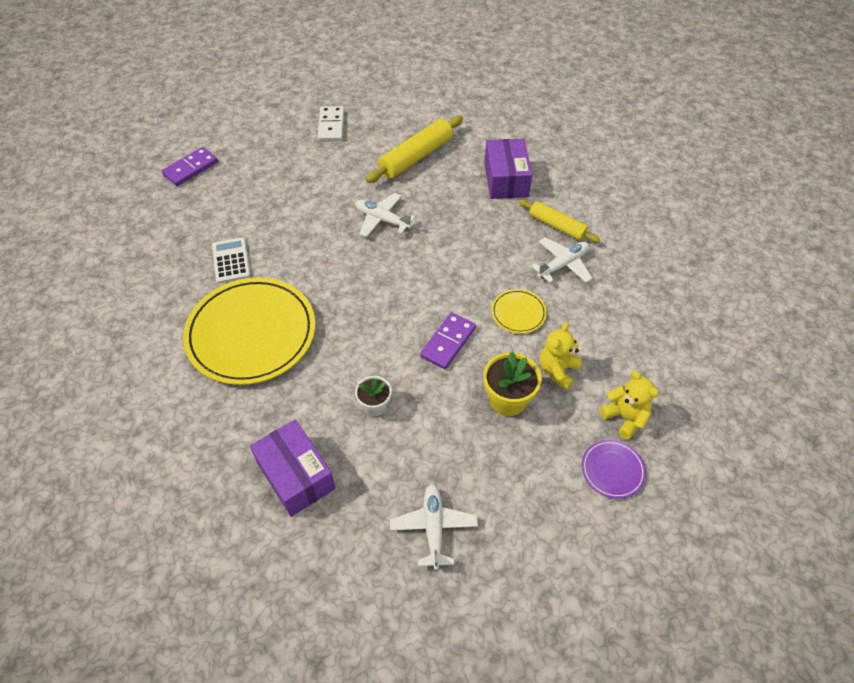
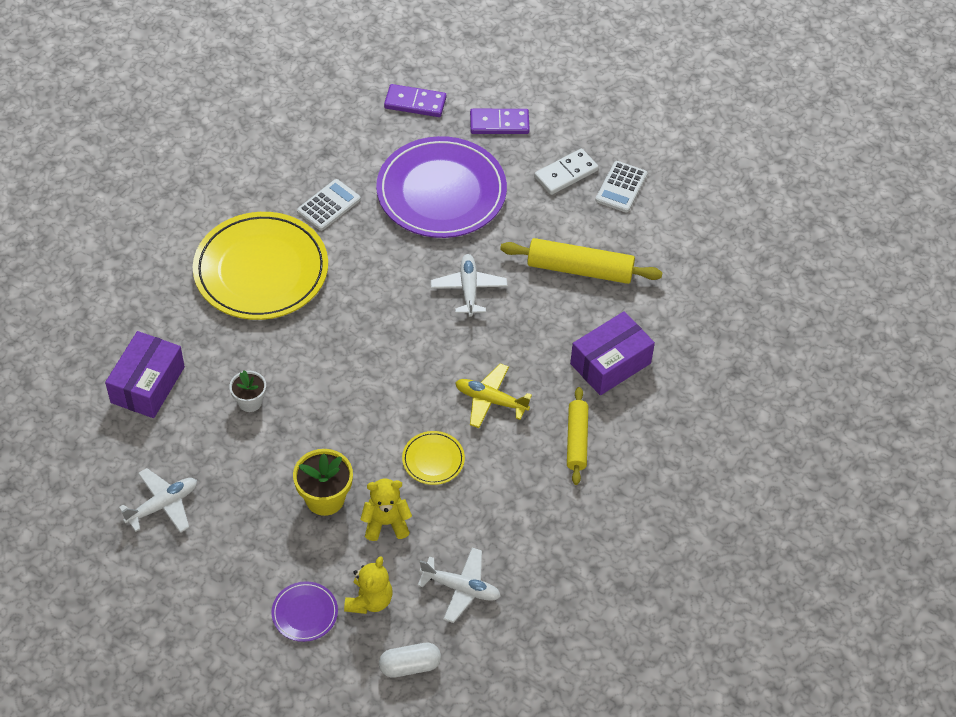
camera: 55 degrees right, 0 degrees up
purple domino [420,312,476,369] -> purple domino moved to [470,109,530,134]
white plane [531,237,593,283] -> white plane moved to [418,548,501,623]
none -> purple plate [376,136,507,238]
none -> white capsule [379,643,441,678]
none -> yellow plane [455,363,532,428]
none -> white calculator [595,161,647,212]

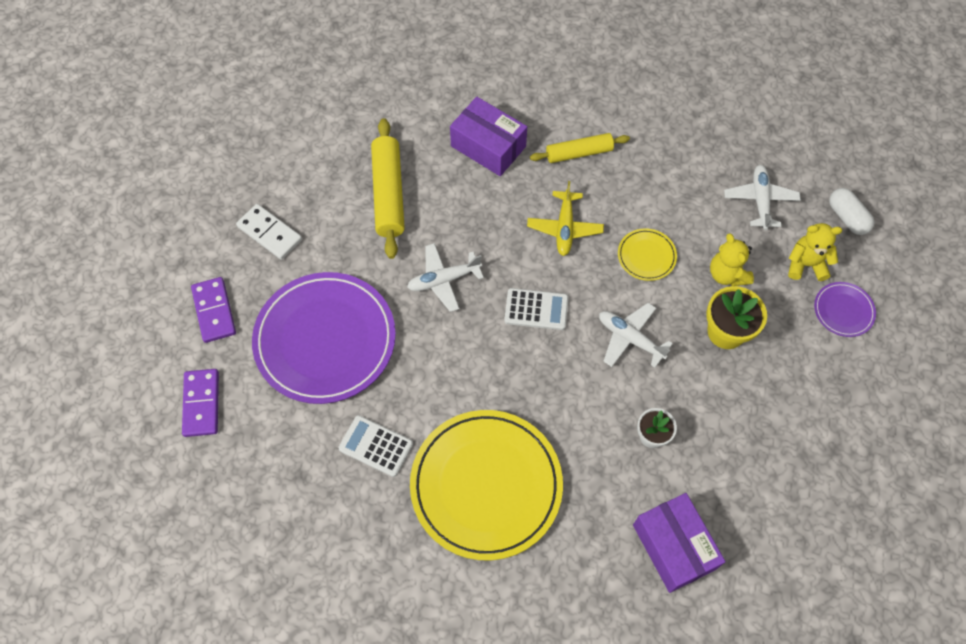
camera: 105 degrees left, 10 degrees up
purple box [105,331,185,418] -> purple box turned 60 degrees clockwise [633,493,726,593]
white plane [119,468,197,533] -> white plane moved to [599,303,673,368]
white calculator [595,161,647,212] -> white calculator moved to [504,288,568,330]

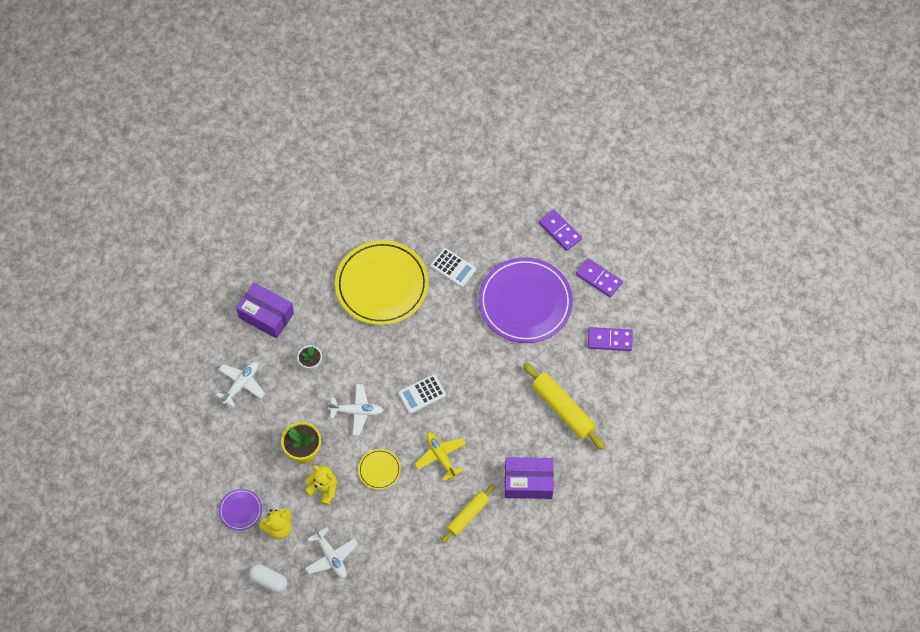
camera: 145 degrees right, 0 degrees up
white domino [236,204,302,260] -> purple domino [588,327,633,351]
white calculator [338,415,413,477] -> white calculator turned 45 degrees clockwise [430,248,476,287]
white plane [407,243,484,312] -> white plane moved to [216,362,265,407]

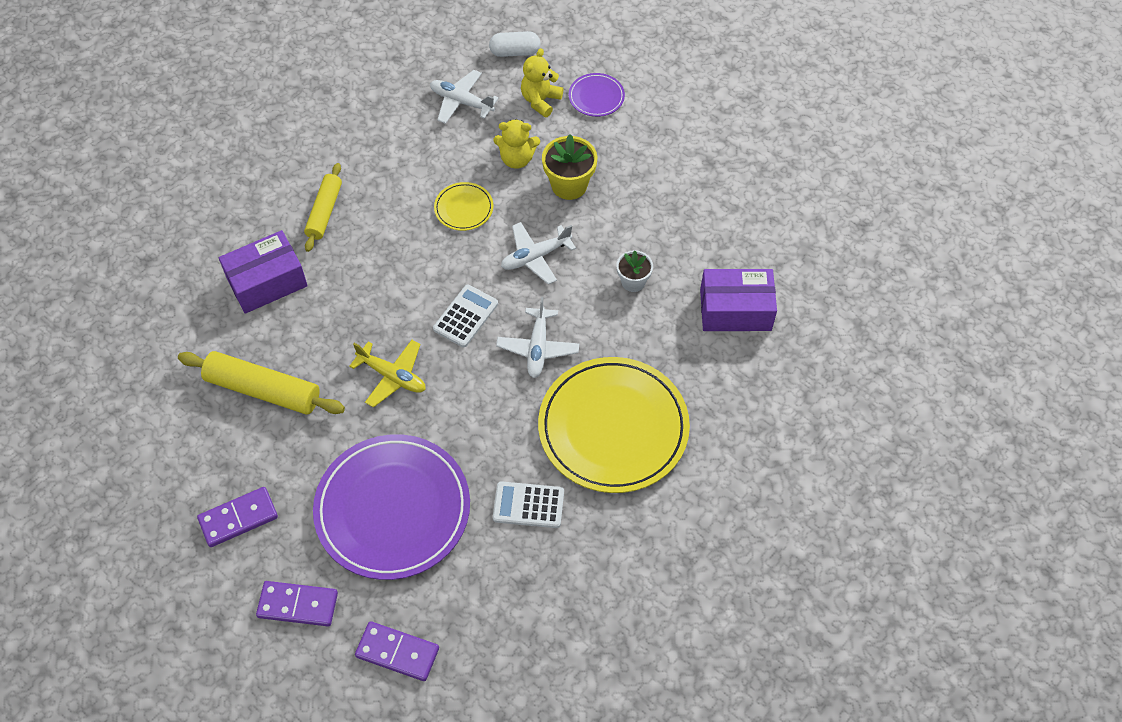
camera: 150 degrees right, 5 degrees down
white plane [216,362,265,407] -> white plane moved to [496,297,579,378]
yellow plane [415,432,466,481] -> yellow plane moved to [349,340,426,408]

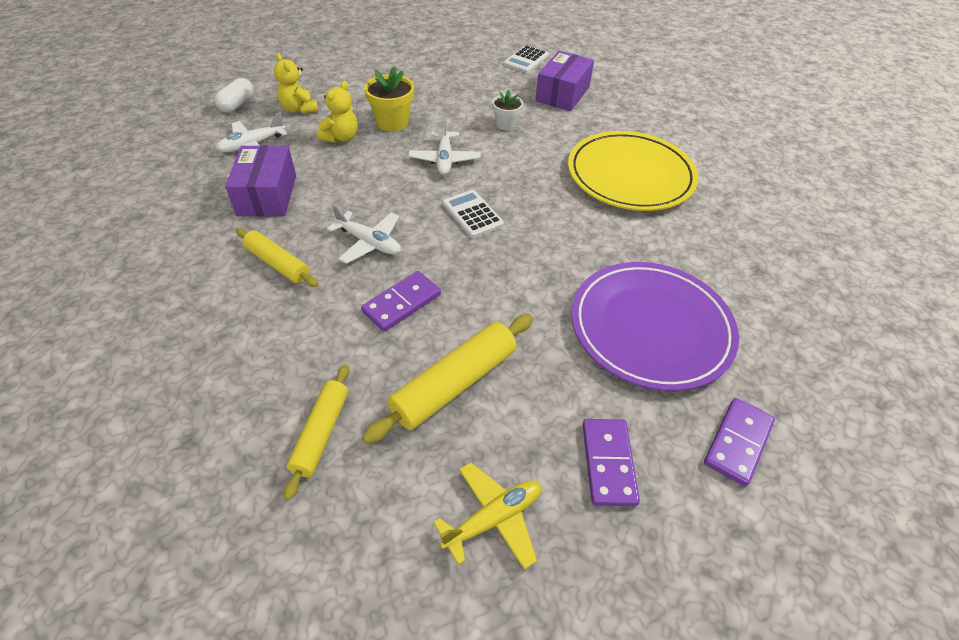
camera: 65 degrees left, 10 degrees down
purple box [219,230,308,314] -> purple box moved to [225,145,296,217]
yellow plane [349,340,426,408] -> yellow plane moved to [433,462,541,570]
purple domino [355,621,439,681] -> purple domino moved to [361,271,441,332]
yellow plate [434,182,493,231] -> none
white calculator [493,481,564,528] -> white calculator moved to [504,45,549,73]
white plane [496,297,579,378] -> white plane moved to [327,204,401,264]
purple plate [569,73,625,117] -> none
none -> yellow rolling pin [284,365,349,500]

